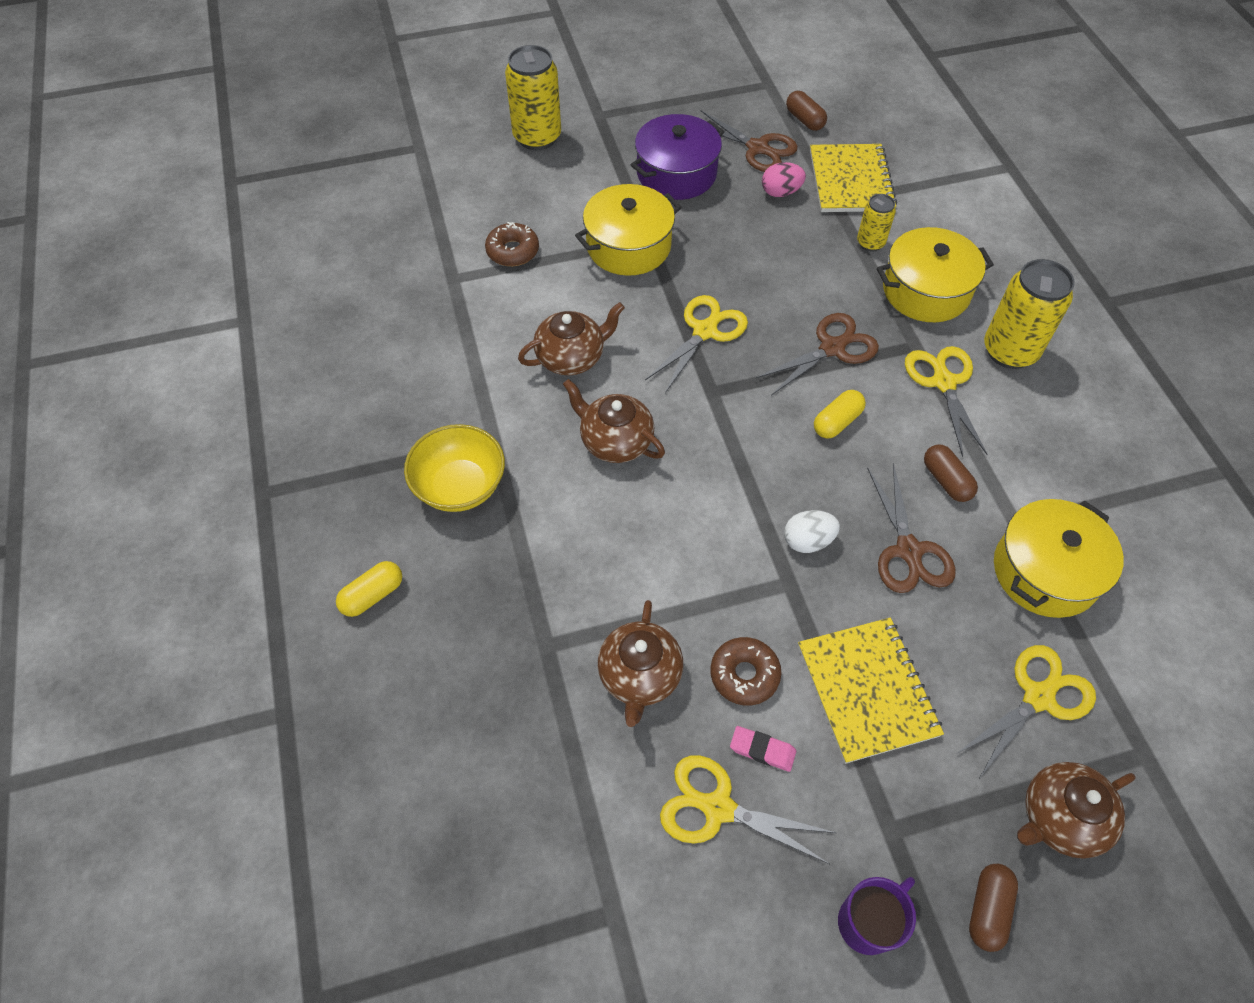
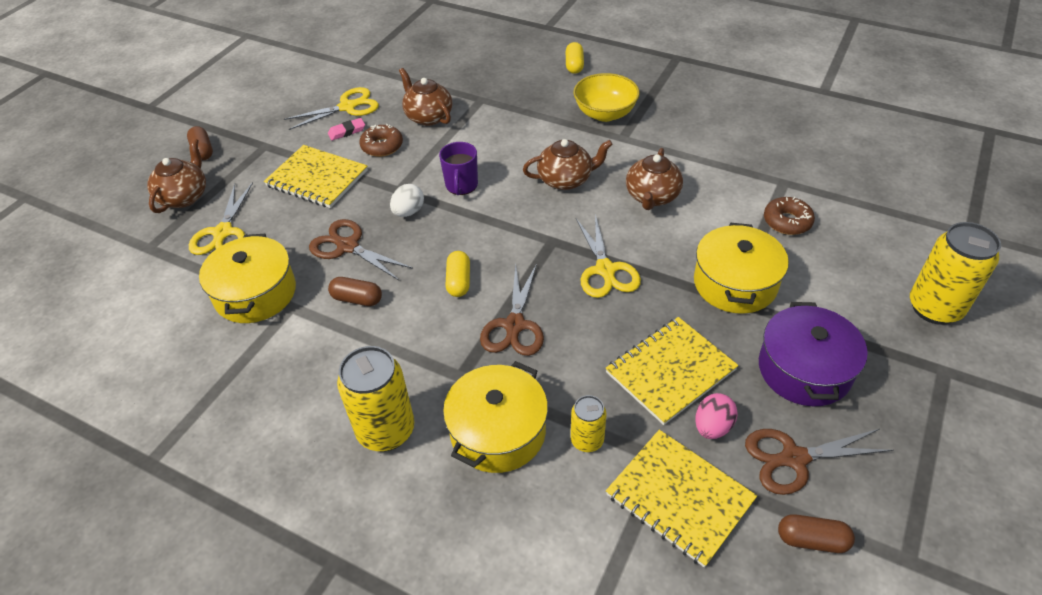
camera: 135 degrees right, 10 degrees down
purple mug [838,877,916,955] -> purple mug moved to [439,142,478,195]
yellow scissors [905,346,987,457] -> none
none -> yellow notebook [605,317,738,425]

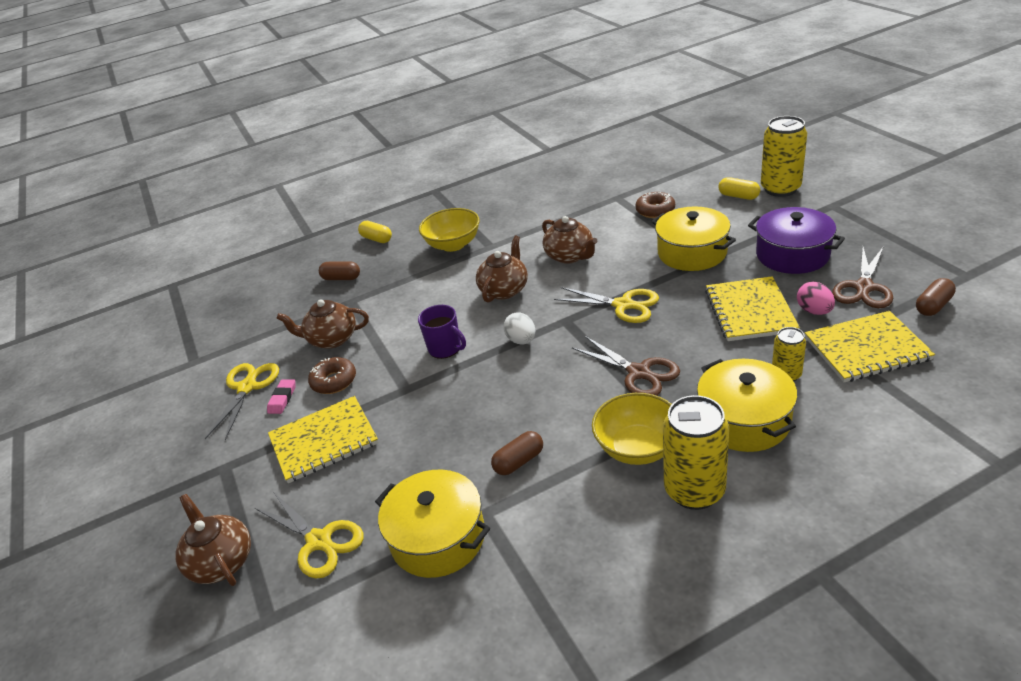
camera: 50 degrees left, 10 degrees down
brown capsule [187,126,213,160] -> brown capsule moved to [319,261,360,280]
brown scissors [309,219,413,280] -> none
white egg [390,184,424,217] -> white egg moved to [503,312,536,344]
yellow capsule [445,251,470,297] -> yellow capsule moved to [718,177,760,200]
none -> yellow bowl [592,393,672,465]

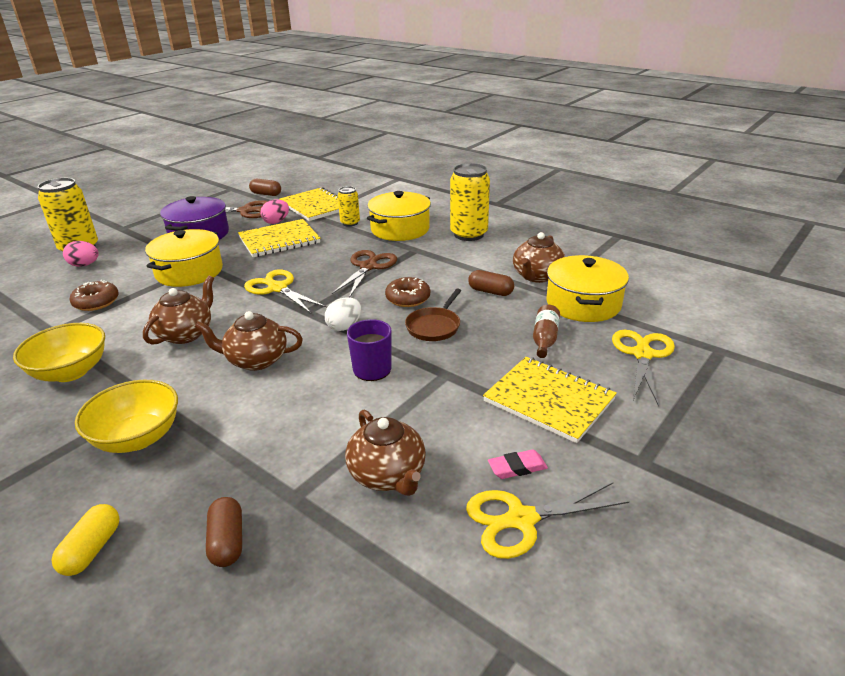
camera: 120 degrees left, 5 degrees down
brown teapot [175,494,251,586] -> brown teapot moved to [513,232,565,283]
brown donut [308,357,356,394] -> brown donut moved to [385,277,430,307]
yellow scissors [554,287,659,323] -> yellow scissors turned 45 degrees counterclockwise [244,270,327,313]
yellow bowl [592,393,672,465] -> yellow bowl moved to [13,323,105,382]
yellow capsule [718,177,760,200] -> pink egg [63,241,99,267]
none -> brown pan [405,289,461,341]
none -> brown bottle [533,305,560,358]

